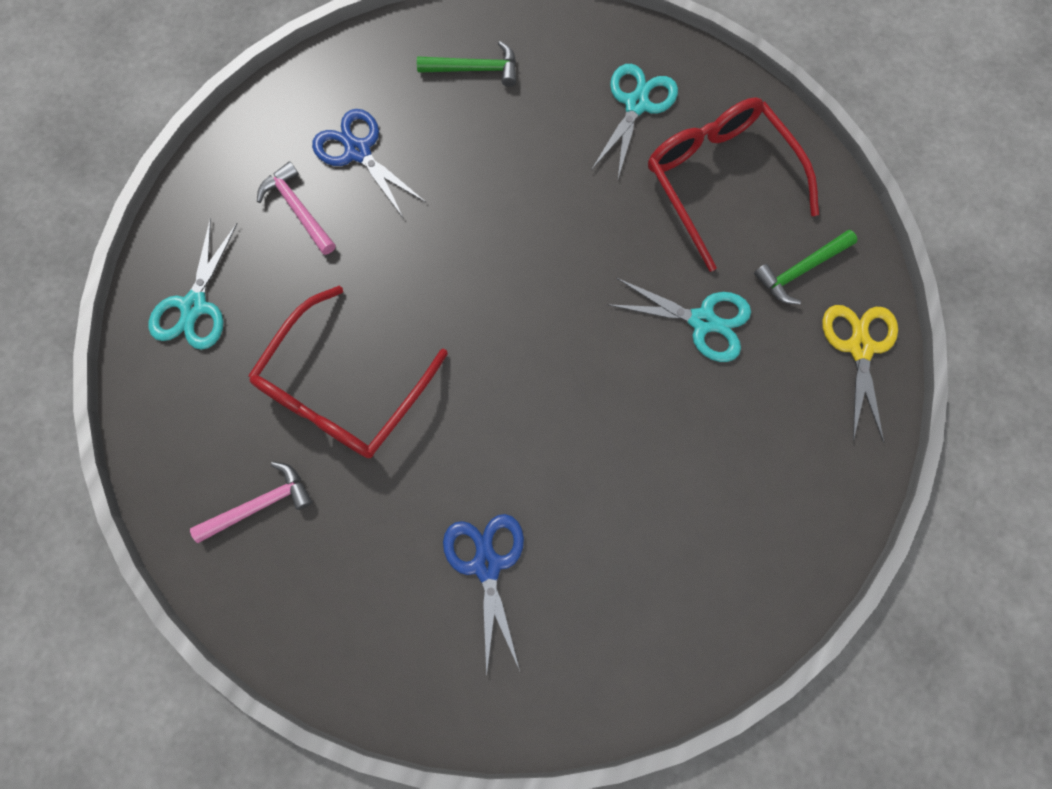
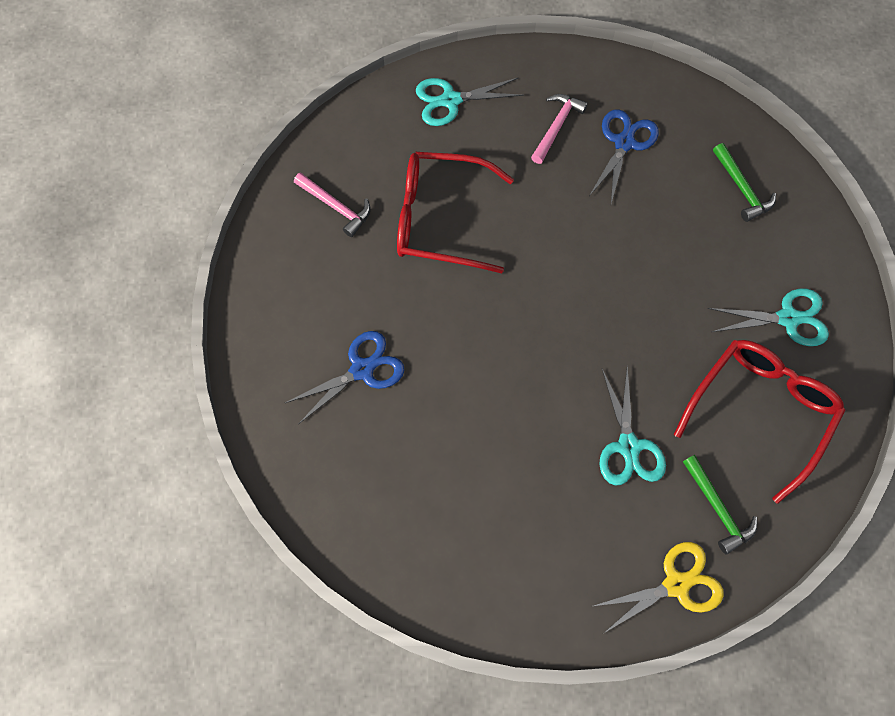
camera: 65 degrees right, 5 degrees down
green hammer [754,230,858,305] -> green hammer turned 150 degrees counterclockwise [683,455,757,555]

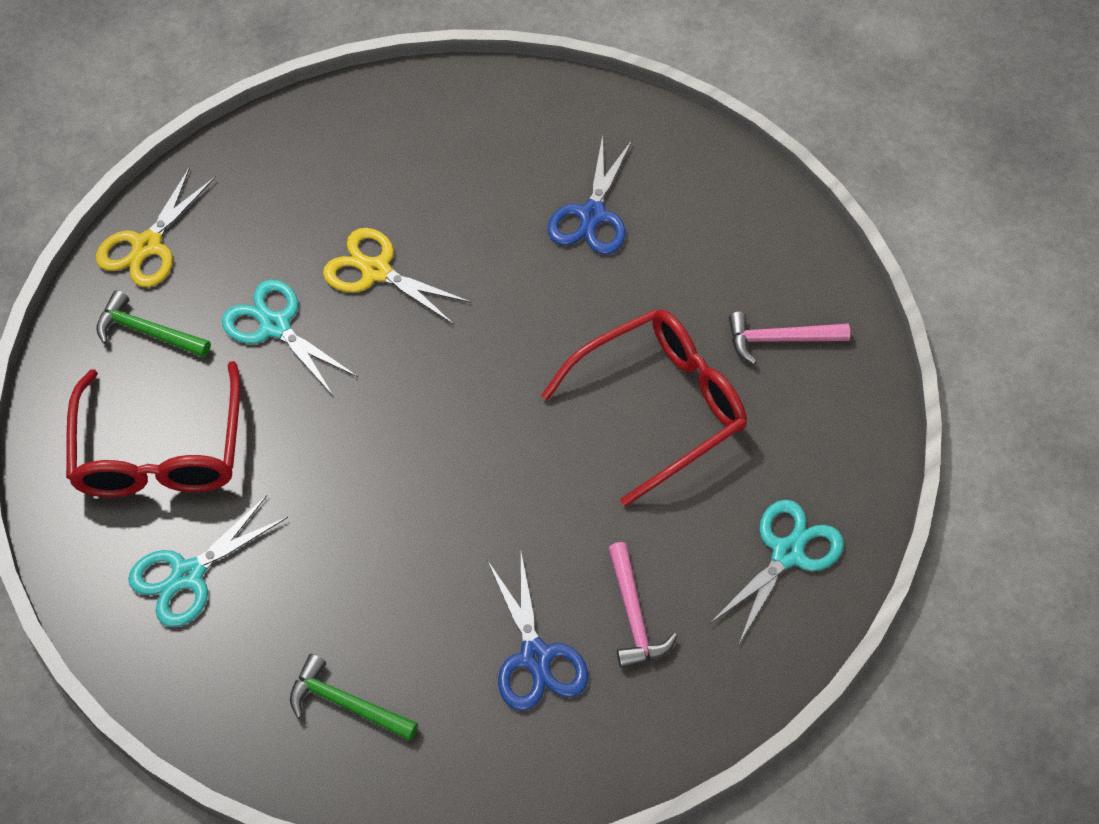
camera: 140 degrees right, 10 degrees down
none -> yellow scissors [323,228,471,325]

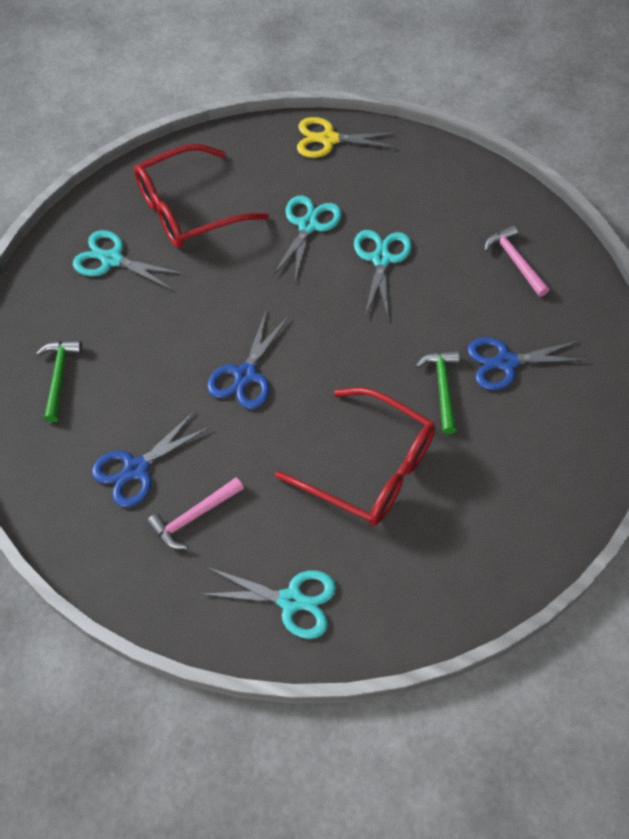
camera: 65 degrees right, 0 degrees up
green hammer [96,290,211,358] -> green hammer moved to [416,350,460,434]
yellow scissors [323,228,471,325] -> turquoise scissors [354,230,412,321]
pink hammer [729,312,850,364] -> pink hammer moved to [484,225,550,297]
none -> blue scissors [207,311,289,409]

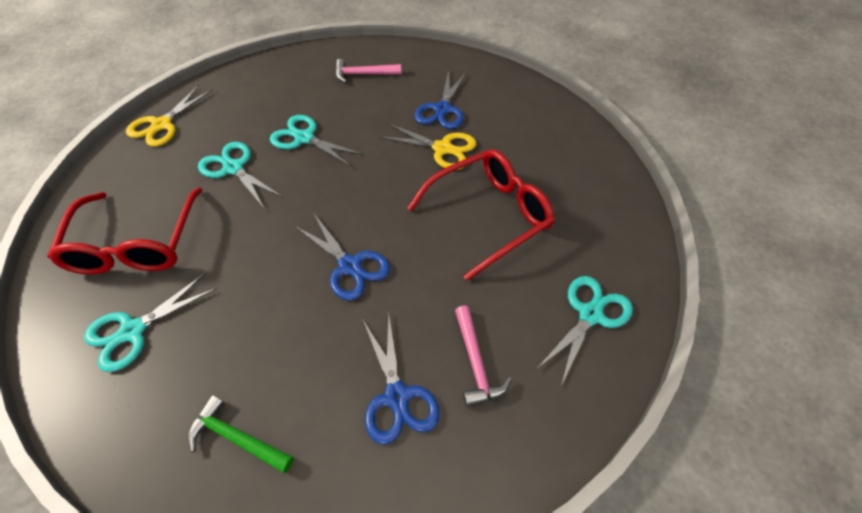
camera: 65 degrees left, 5 degrees down
green hammer [416,350,460,434] -> yellow scissors [378,123,476,170]

